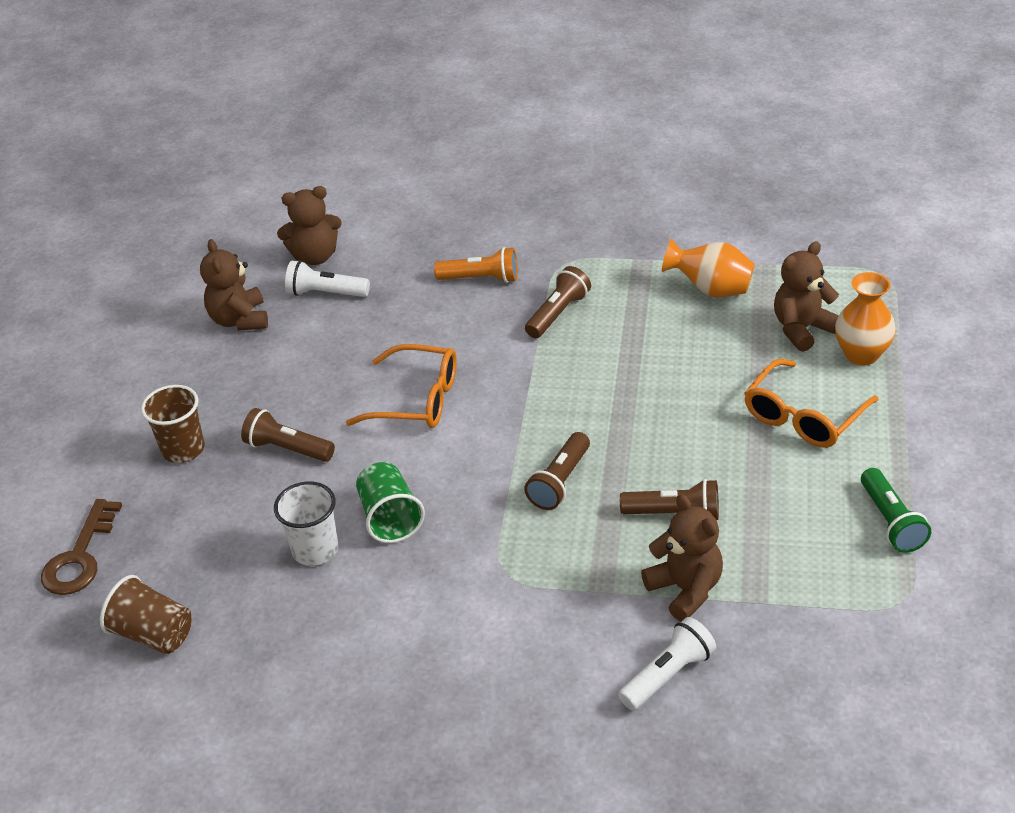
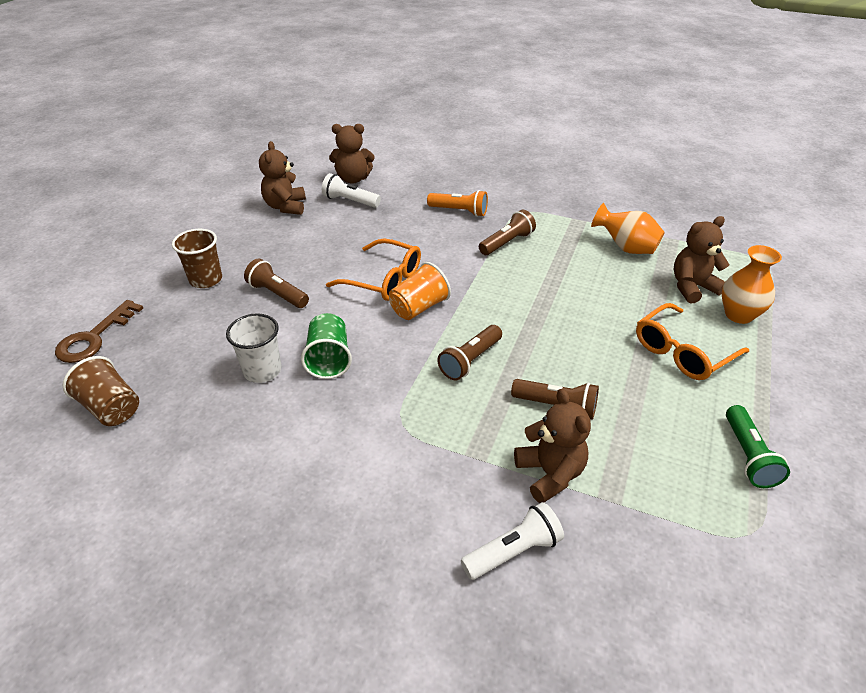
camera: 10 degrees right, 0 degrees up
none -> orange cup [389,262,451,320]

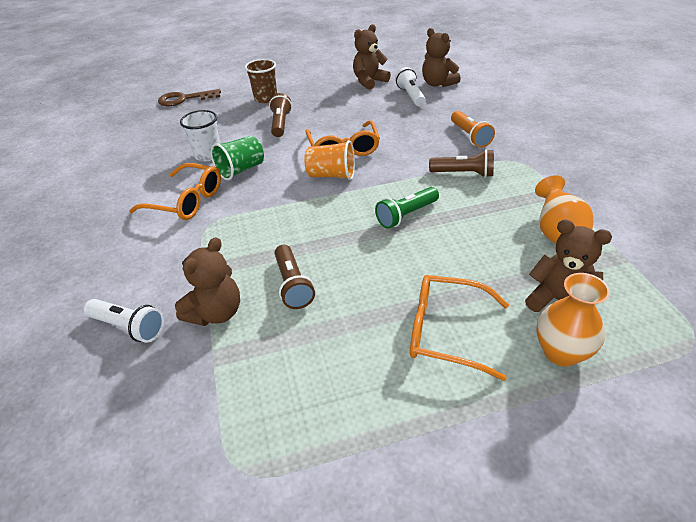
camera: 55 degrees right, 0 degrees up
brown cup [62,356,139,426] -> none
brown flashlight [437,325,502,380] -> none
green flashlight [726,405,790,488] -> green flashlight moved to [375,187,439,229]
none -> orange glasses [129,163,221,220]

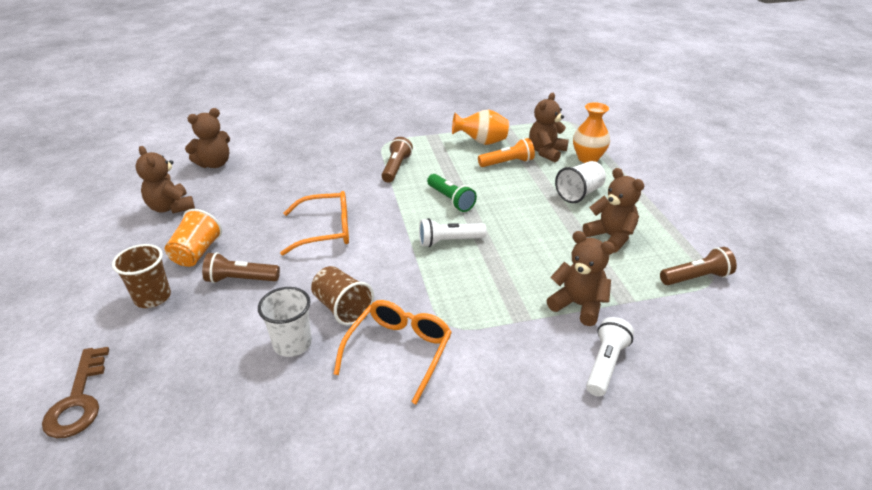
camera: 90 degrees left, 5 degrees down
green cup [211,136,264,180] -> brown cup [311,266,374,326]
brown flashlight [275,245,315,309] -> brown flashlight moved to [660,247,737,285]
orange cup [304,140,355,180] -> orange cup moved to [165,209,222,267]
white flashlight [395,67,425,106] -> white flashlight moved to [419,218,486,247]
orange glasses [410,275,509,381] -> white cup [555,161,606,203]
orange flashlight [451,111,495,148] -> orange flashlight moved to [478,138,535,167]
none -> brown teddy bear [583,168,645,253]

